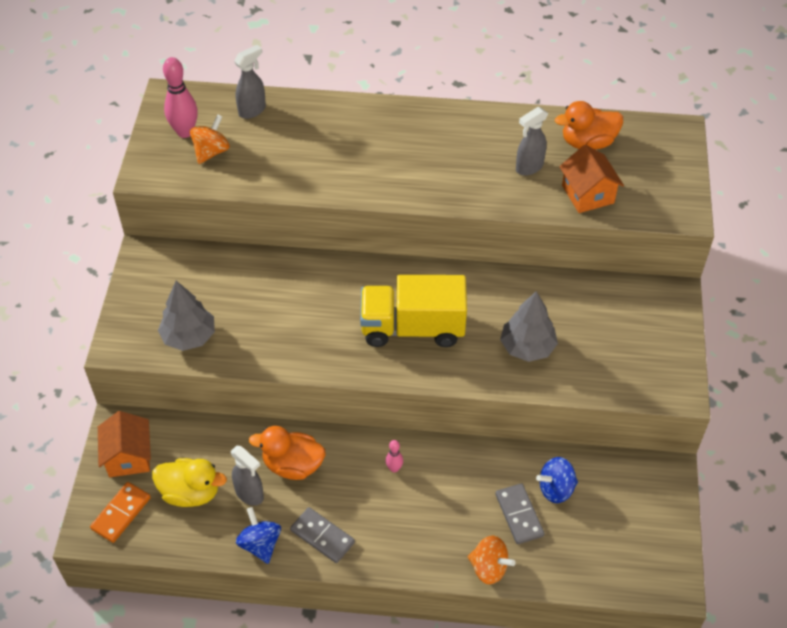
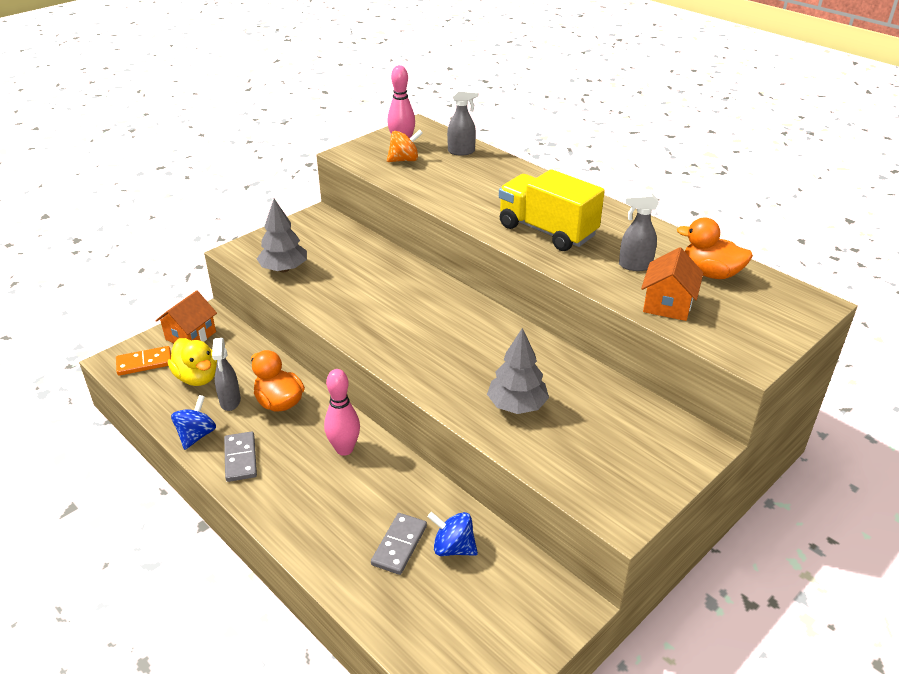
camera: 40 degrees right, 15 degrees down
yellow truck [360,275,467,347] -> yellow truck moved to [499,169,605,251]
pink bowling pin [386,440,403,473] -> pink bowling pin [324,369,360,456], size x1.96
orange spinning top [468,535,516,584] -> none

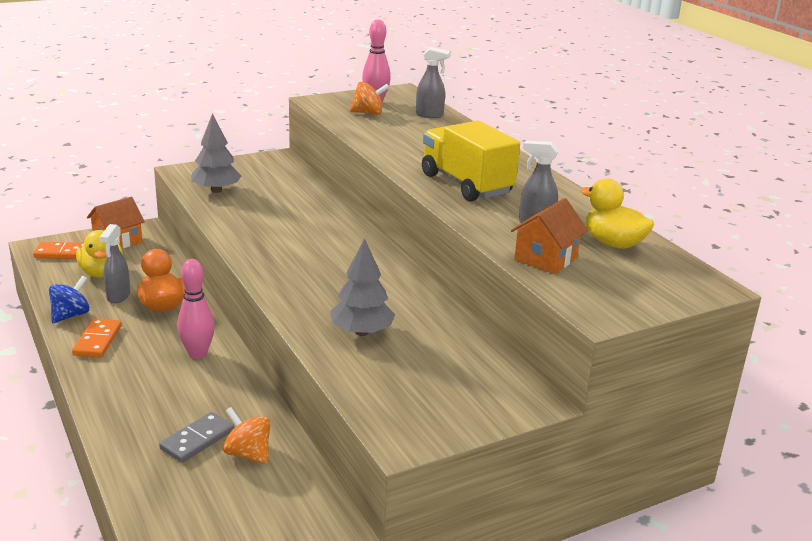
camera: 15 degrees right, 10 degrees down
grey domino [224,431,257,482] -> orange domino [72,319,121,358]
blue spinning top [427,512,478,556] -> orange spinning top [223,407,271,465]
orange duck [677,218,753,279] -> yellow duck [580,178,654,249]

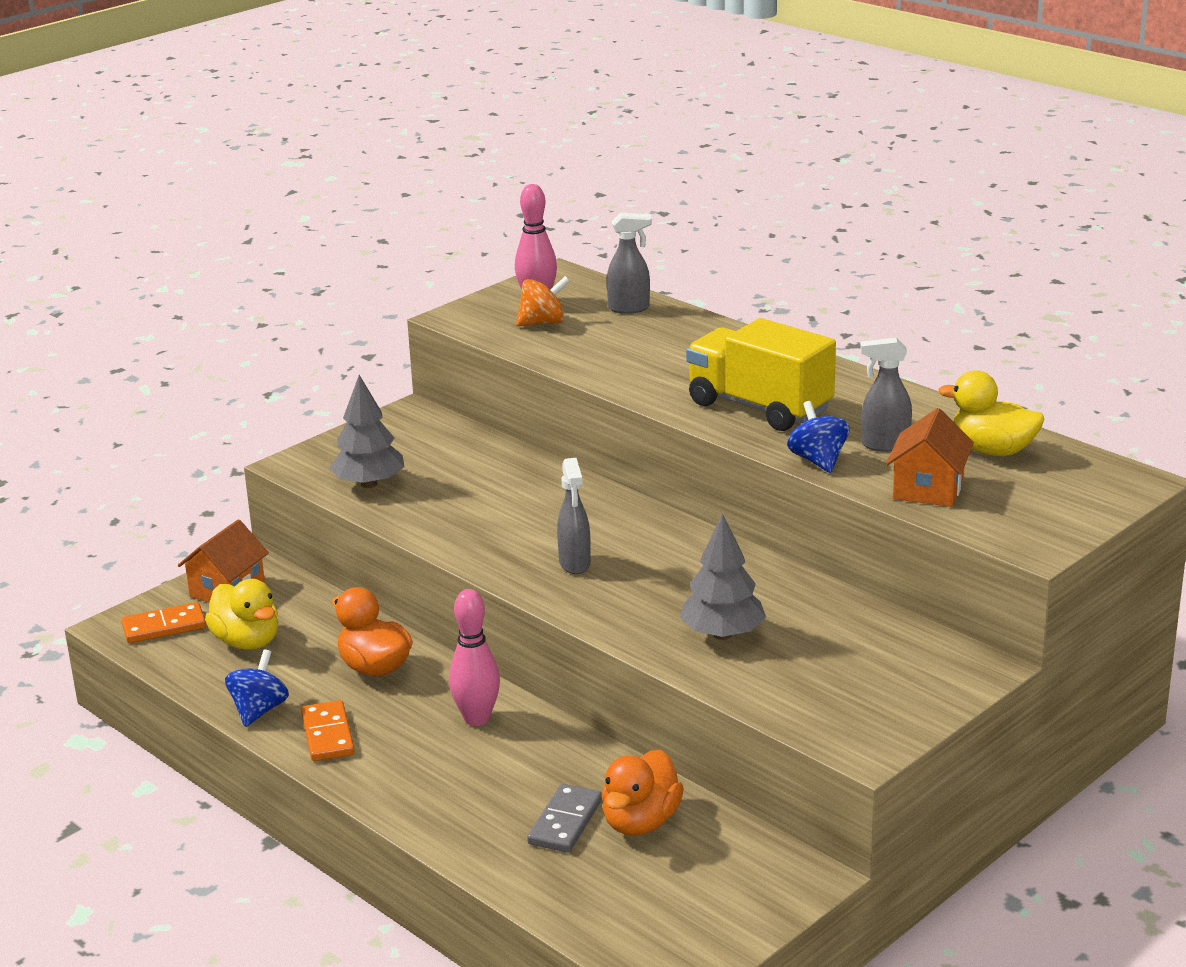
camera: 15 degrees left, 0 degrees up
grey spray bottle [100,224,130,303] -> grey spray bottle moved to [557,458,591,574]
orange spinning top [223,407,271,465] -> orange duck [601,749,684,836]
none -> blue spinning top [787,401,850,473]

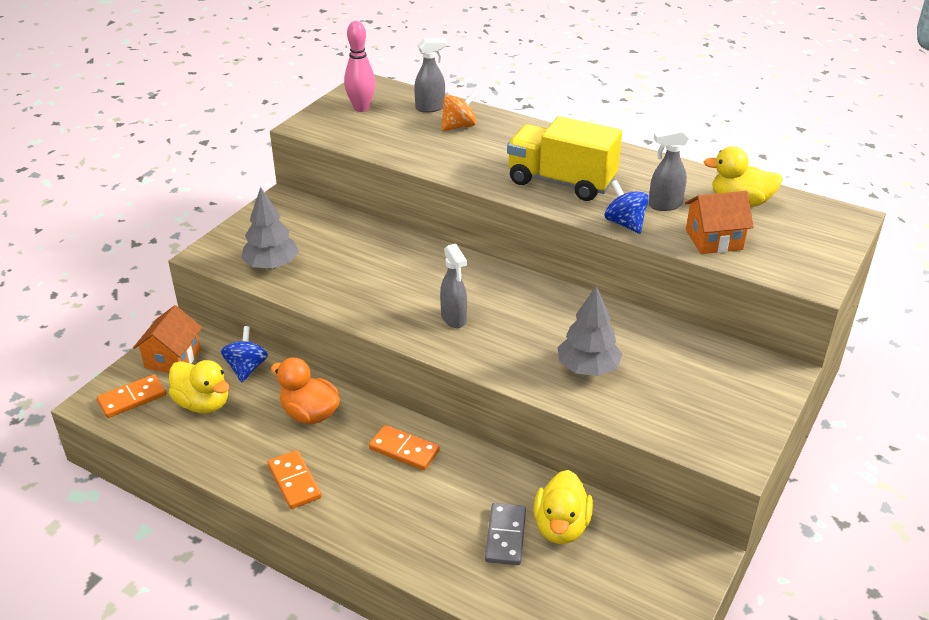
camera: 15 degrees left, 10 degrees up
blue spinning top [225,649,289,727] -> blue spinning top moved to [221,326,268,383]
pink bowling pin [449,589,500,726] -> orange domino [369,425,440,470]
orange spinning top [516,276,570,326] -> orange spinning top moved to [441,91,478,131]
orange duck [601,749,684,836] -> yellow duck [533,470,593,544]
orange house [886,408,974,507] -> orange house turned 75 degrees clockwise [685,191,754,254]

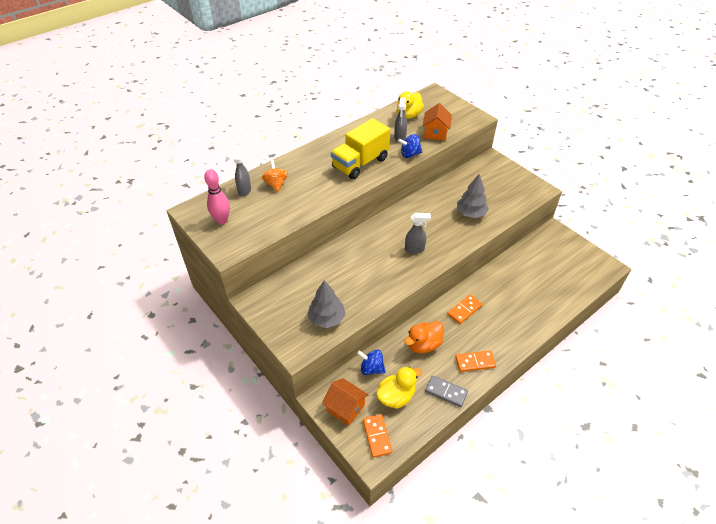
camera: 70 degrees left, 10 degrees up
grey domino [485,503,526,565] -> grey domino moved to [425,375,468,407]
yellow duck [533,470,593,544] -> none

